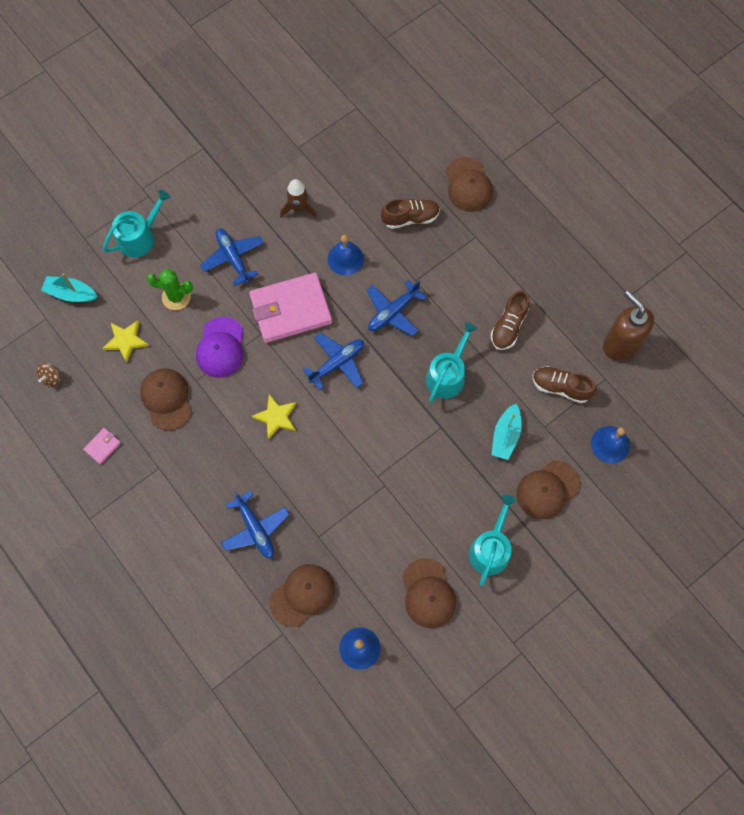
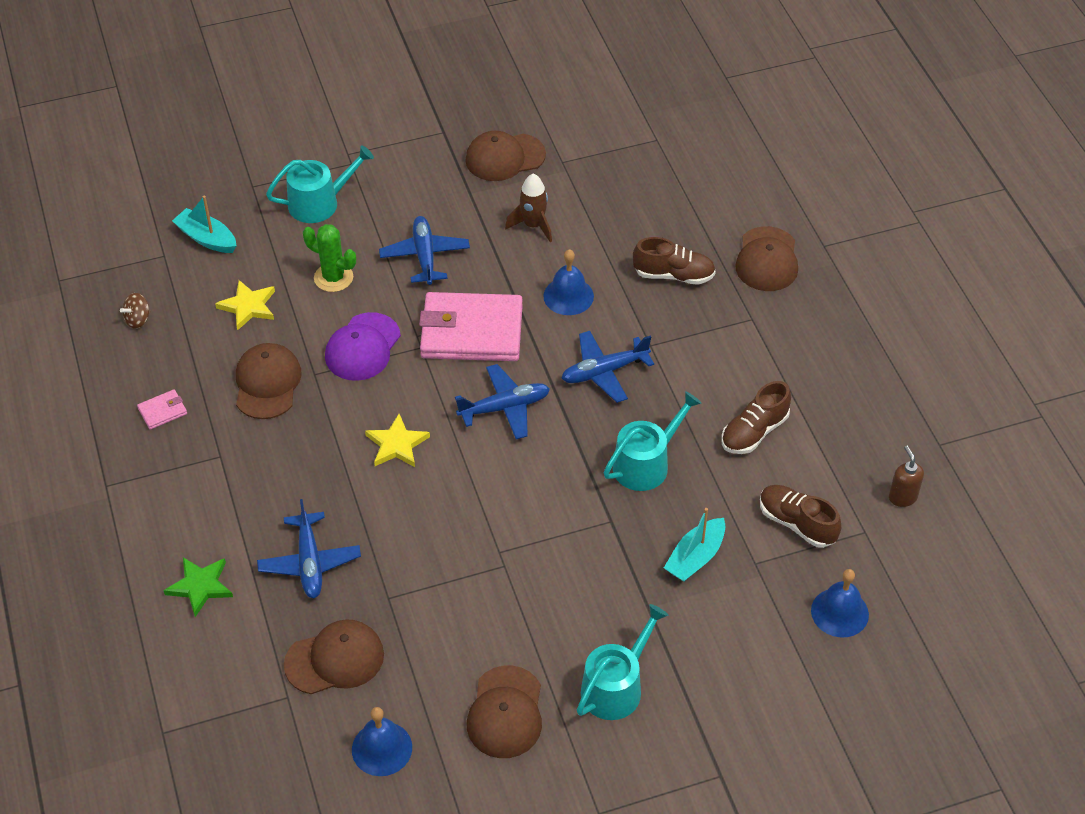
camera: 20 degrees right, 20 degrees down
brown cap [517,460,580,519] -> brown cap moved to [465,131,546,181]
brown soap dispenser [603,290,654,360] -> brown soap dispenser [889,446,924,507], size x0.50
none -> green star [163,557,233,617]

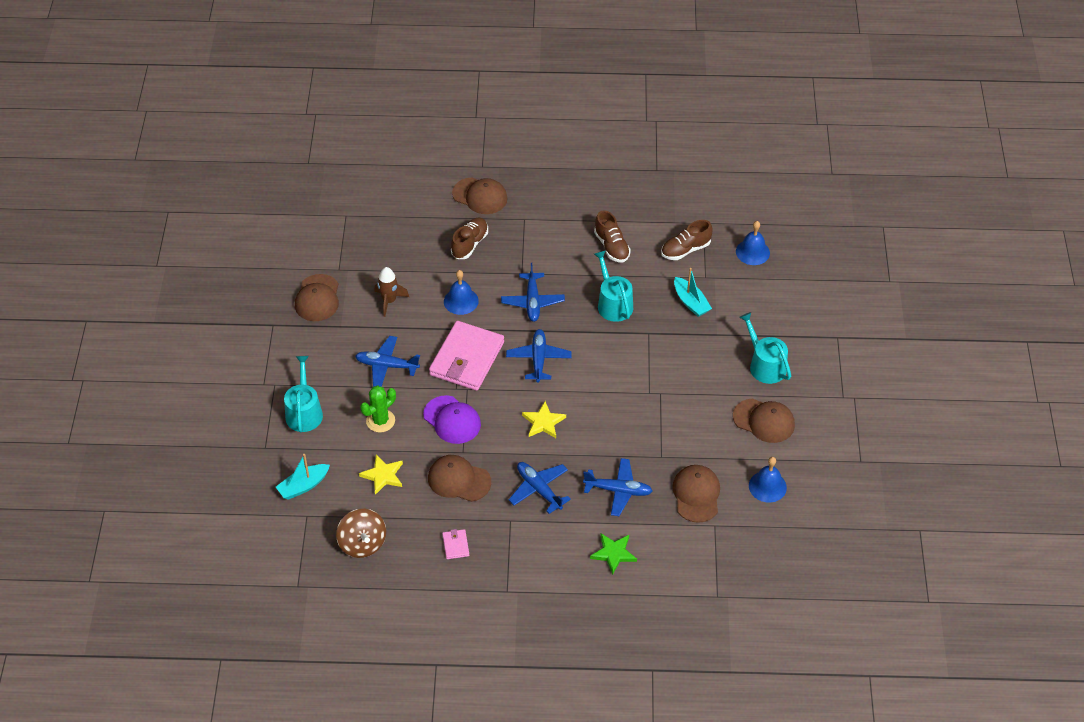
camera: 70 degrees left, 0 degrees up
brown spinning top [120,293,151,329] -> brown spinning top [336,509,386,558], size x1.86
brown soap dispenser [889,446,924,507] -> none
none -> blue plane [509,462,571,514]

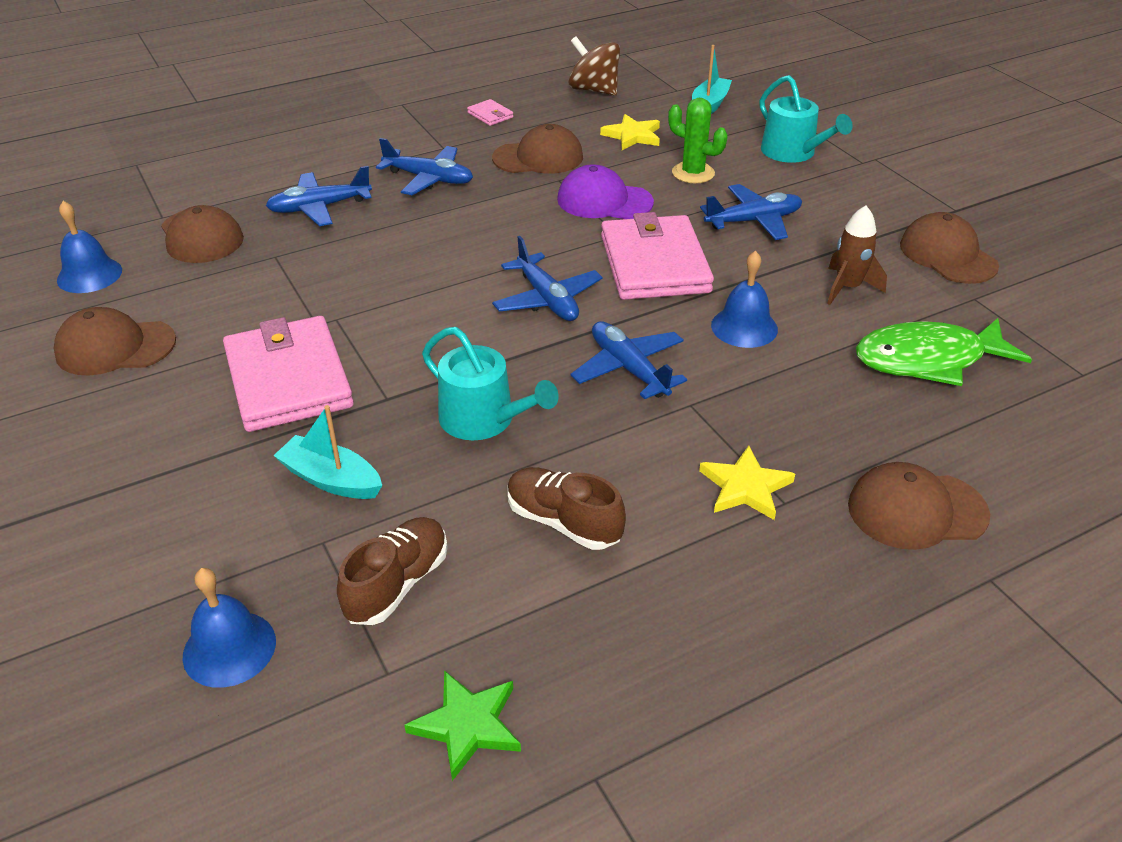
camera: 150 degrees right, 10 degrees down
green cactus [360,385,396,433] -> green cactus turned 75 degrees counterclockwise [668,98,728,183]
brown shoe [451,218,488,259] -> none
yellow star [522,401,566,438] -> yellow star moved to [699,446,795,520]
green star [590,533,637,575] -> green star moved to [405,670,521,781]
turquoise watering can [739,312,791,384] -> none
none -> pink wallet [223,316,354,432]
none -> green fish [856,318,1032,386]

